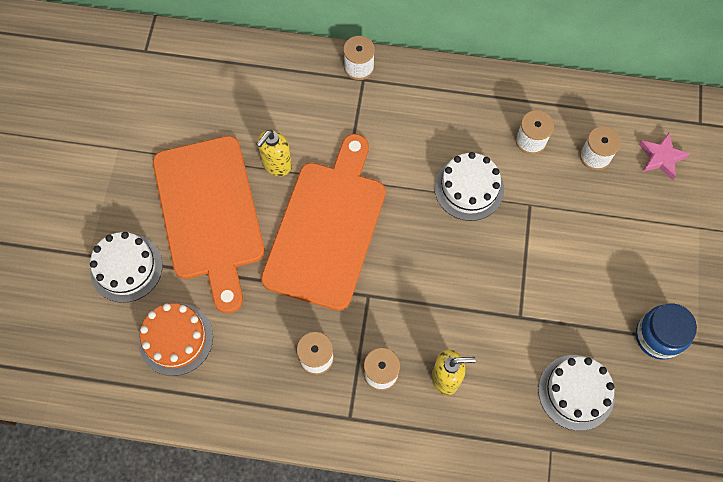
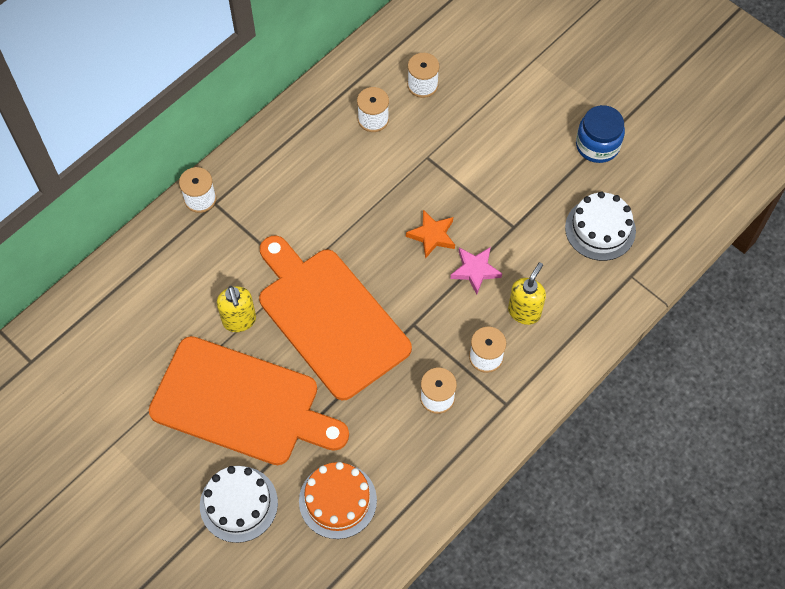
camera: 55 degrees left, 5 degrees down
white cake [434,152,504,221] -> none
pink star [639,133,690,180] -> pink star moved to [450,247,502,294]
none -> orange star [406,210,455,259]

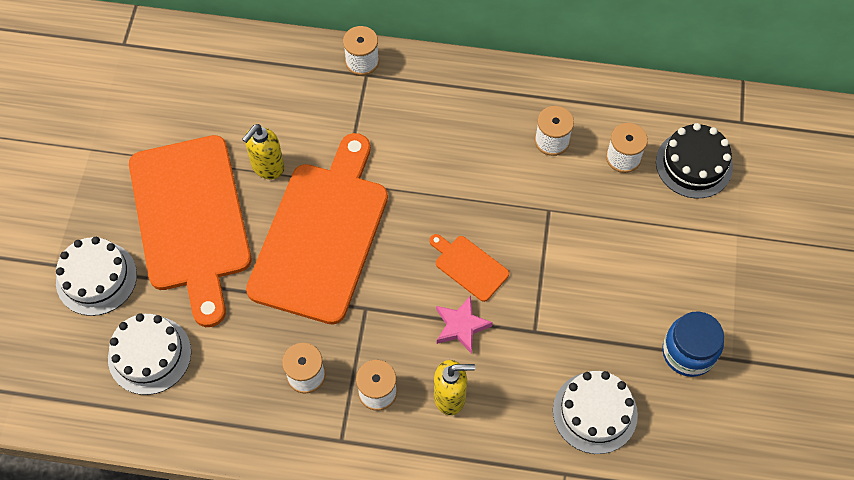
camera: 55 degrees right, 0 degrees up
orange cake [299,462,377,539] -> white cake [108,313,191,395]
orange star [406,210,455,259] -> orange cutting board [429,234,509,302]
none -> black cake [656,123,733,198]

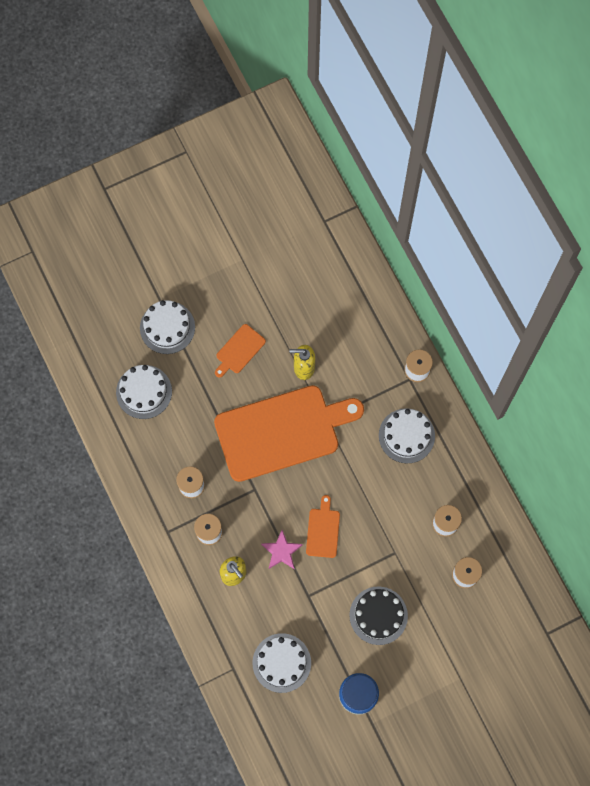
camera: 55 degrees right, 10 degrees up
orange cutting board [129,135,251,327] -> orange cutting board [215,324,266,378], size x0.42
black cake [656,123,733,198] -> black cake moved to [349,586,408,645]
none -> white cake [379,408,435,464]

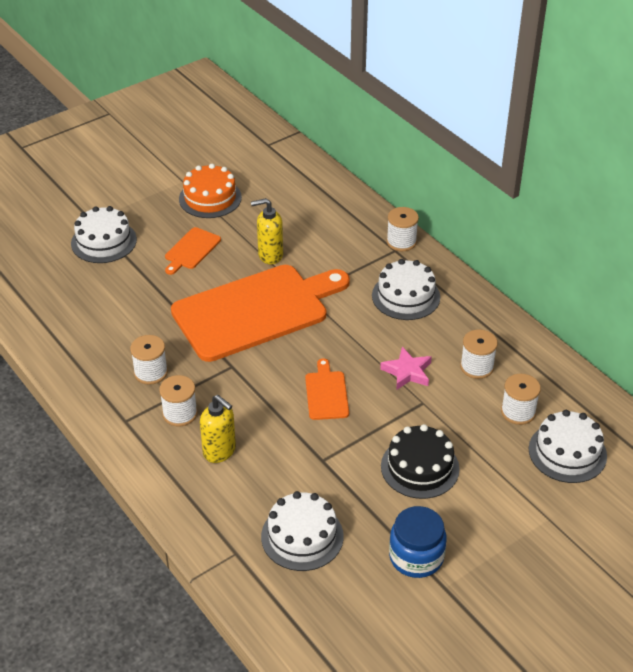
camera: 10 degrees left, 30 degrees down
white cake [116,365,172,419] -> white cake moved to [529,410,607,483]
pink star [261,530,303,569] -> pink star moved to [380,347,432,390]
none -> orange cake [179,164,242,218]

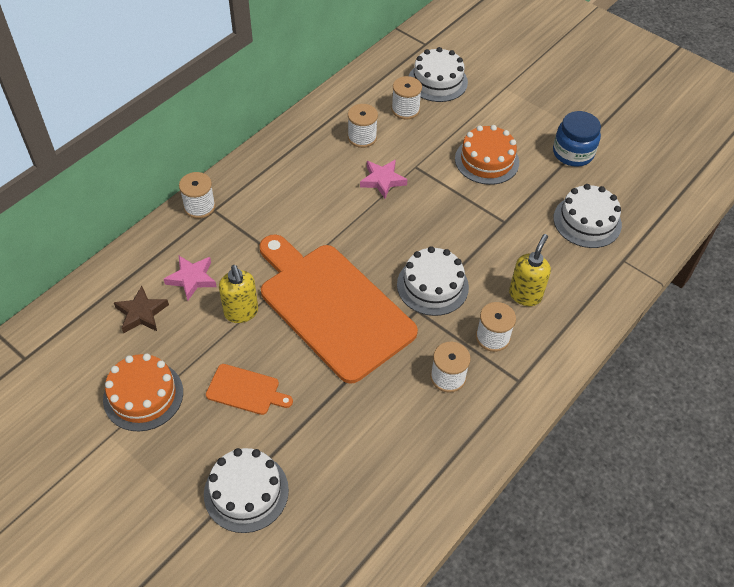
camera: 105 degrees left, 10 degrees up
orange cutting board [305,359,349,420] -> none
white cake [372,259,440,320] -> white cake moved to [397,246,469,316]
black cake [381,424,460,499] -> orange cake [455,125,519,185]
none -> brown star [114,286,169,333]
none -> pink star [164,256,217,301]

